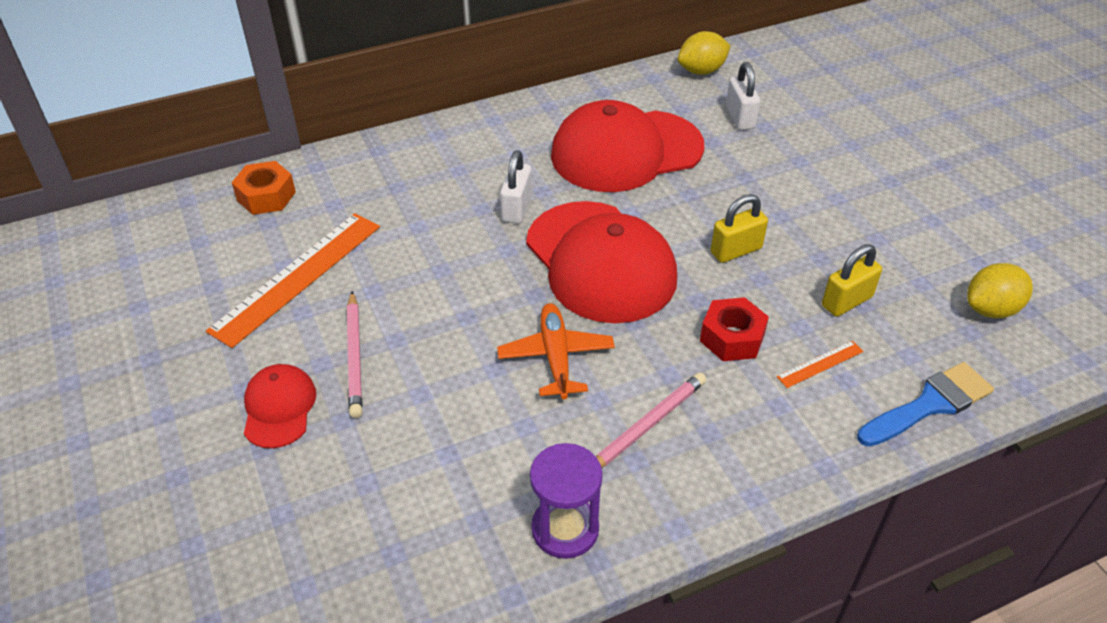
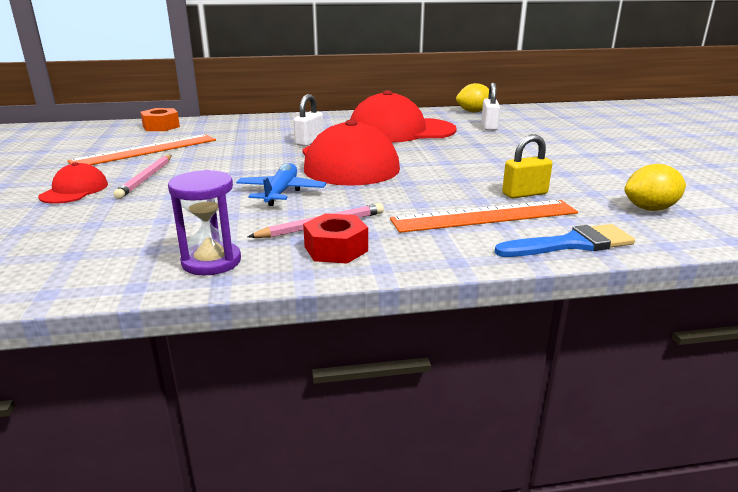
camera: 15 degrees right, 20 degrees down
orange plane [497,303,615,400] -> blue plane [236,163,326,206]
red nut [700,297,769,361] -> red nut moved to [303,213,368,263]
yellow padlock [711,194,768,263] -> none
orange ruler [776,341,864,388] -> orange ruler [390,200,578,233], size x2.31

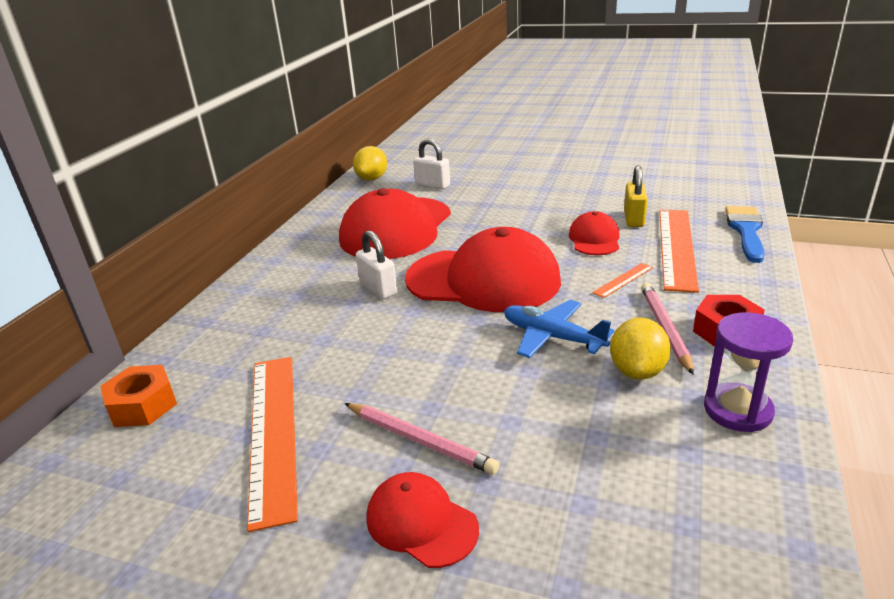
camera: 60 degrees left, 5 degrees up
yellow lemon [624,164,686,211] -> yellow lemon moved to [610,318,671,380]
none -> red cap [569,211,619,255]
none -> orange ruler [592,263,653,298]

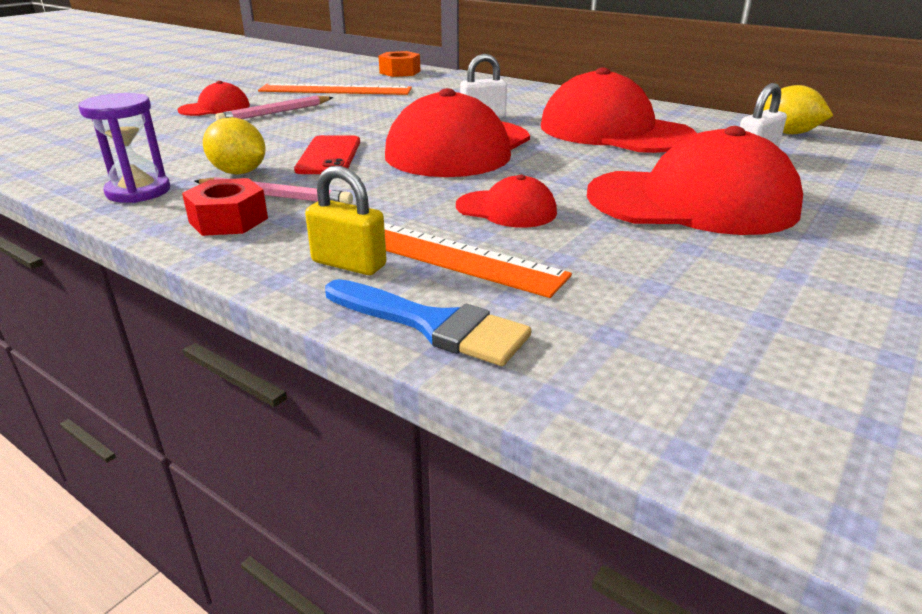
camera: 105 degrees right, 0 degrees up
blue plane [504,300,614,358] -> red phone [294,135,360,174]
orange ruler [592,263,653,298] -> none
yellow padlock [624,165,648,227] -> yellow padlock moved to [305,166,387,275]
none -> red cap [587,126,803,235]

